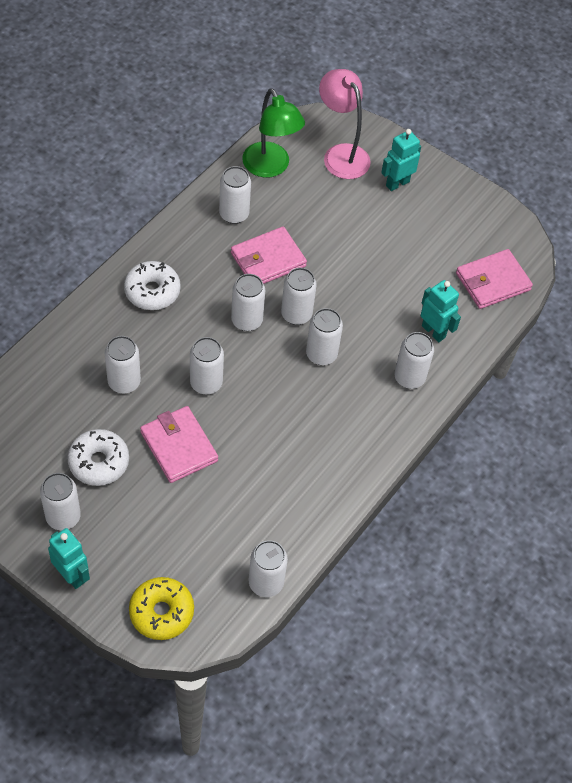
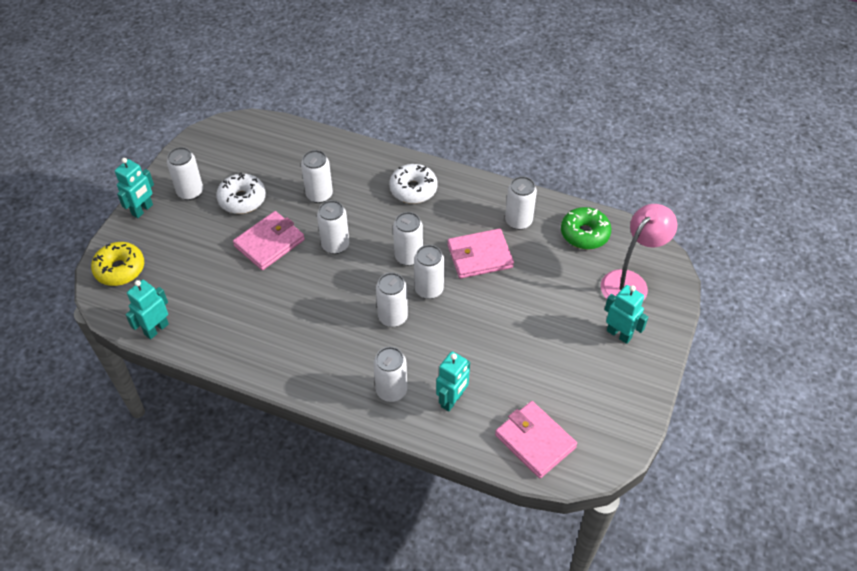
camera: 80 degrees right, 5 degrees down
pink wallet [231,227,307,284] -> pink wallet turned 60 degrees counterclockwise [447,229,514,279]
green lamp [242,88,305,178] -> green donut [561,207,611,249]
white can [249,540,288,597] -> turquoise robot [125,280,169,339]

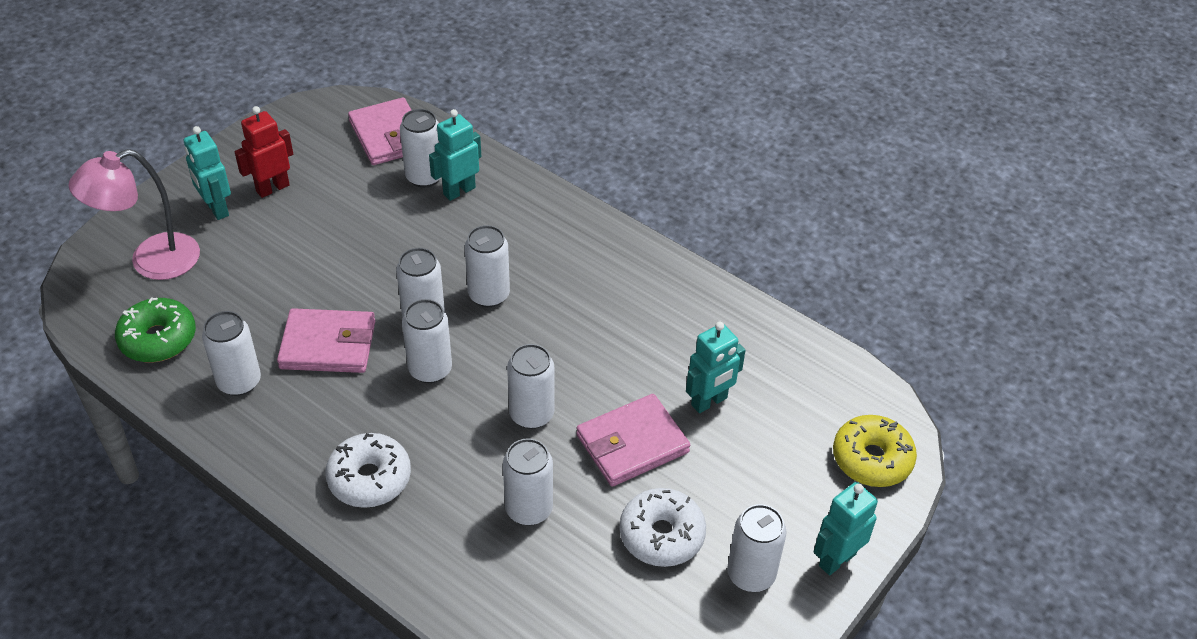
camera: 165 degrees left, 5 degrees down
turquoise robot [125,280,169,339] -> turquoise robot moved to [686,321,745,413]
white can [373,347,407,402] -> white can moved to [400,109,442,188]
none -> red robot [235,106,293,198]

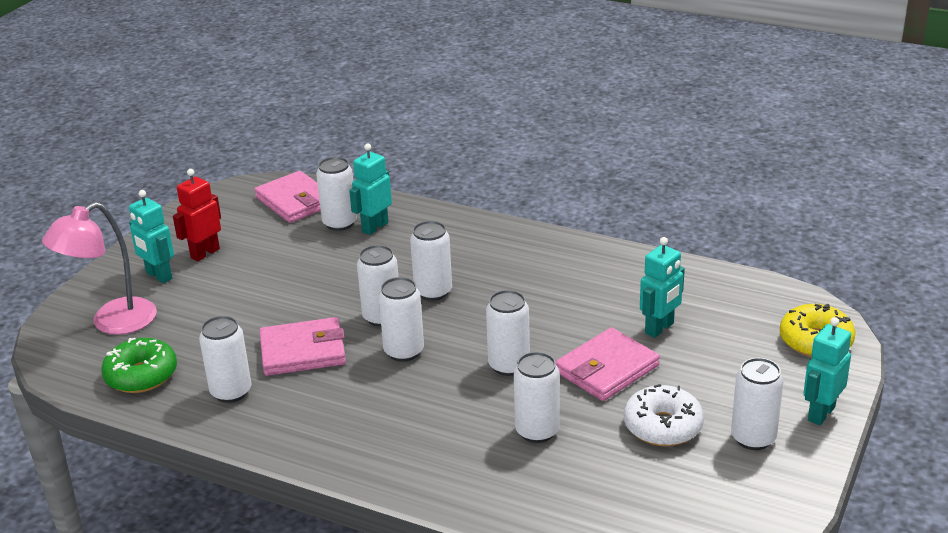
camera: 10 degrees left, 15 degrees down
white donut [325,433,411,508] -> none

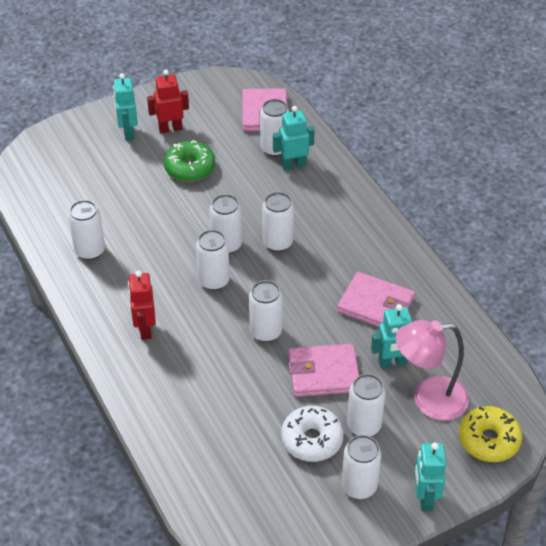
camera: 35 degrees right, 15 degrees up
pink lamp [42,202,157,335] -> pink lamp moved to [396,320,469,421]
green donut [101,338,177,393] -> green donut moved to [164,140,215,182]
pink wallet [259,317,346,376] -> pink wallet moved to [337,272,415,327]
white can [514,352,560,443] -> white can moved to [347,374,386,436]
turquoise robot [803,317,851,425] -> turquoise robot turned 75 degrees counterclockwise [414,443,446,511]
none -> red robot [128,271,156,340]

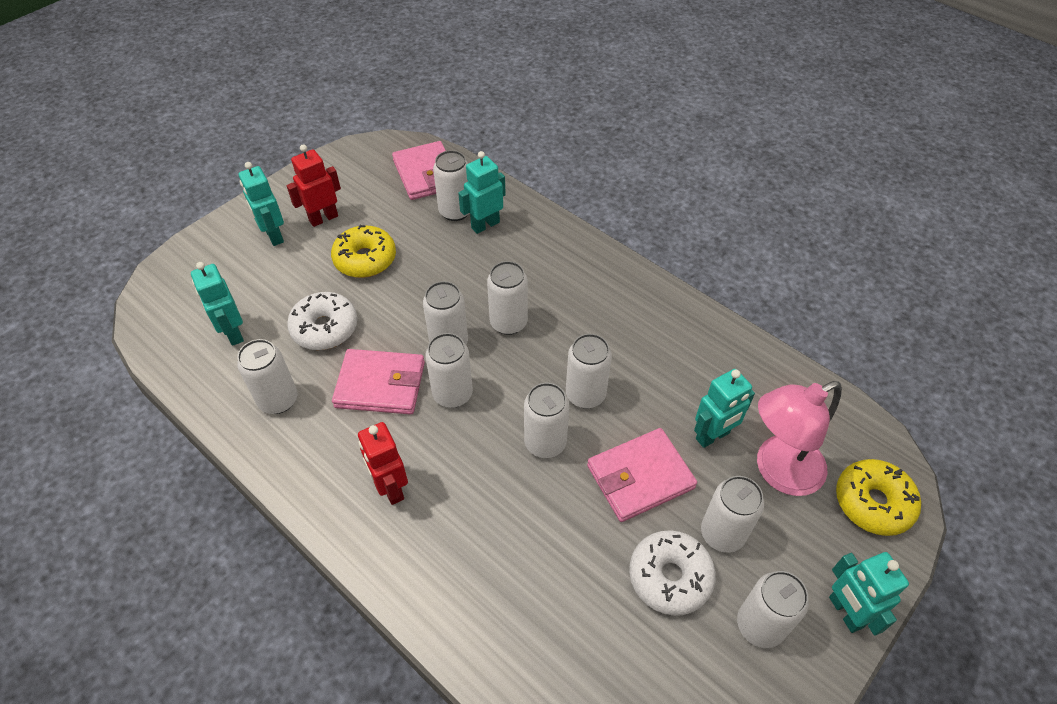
camera: 20 degrees left, 5 degrees up
green donut [164,140,215,182] -> yellow donut [331,225,396,278]
pink wallet [337,272,415,327] -> pink wallet moved to [332,349,425,415]
none -> turquoise robot [191,262,244,346]
none -> white donut [287,292,358,350]
none -> white can [566,334,612,408]

